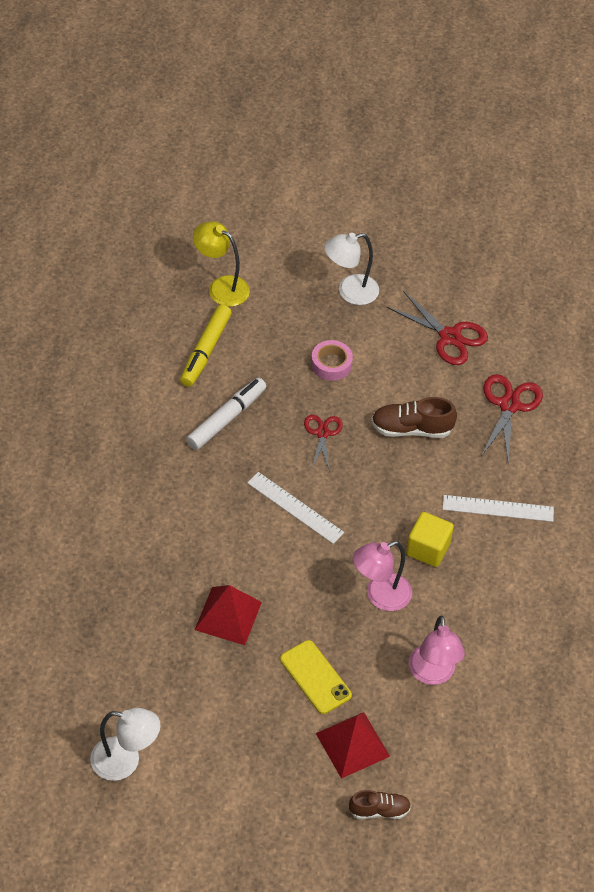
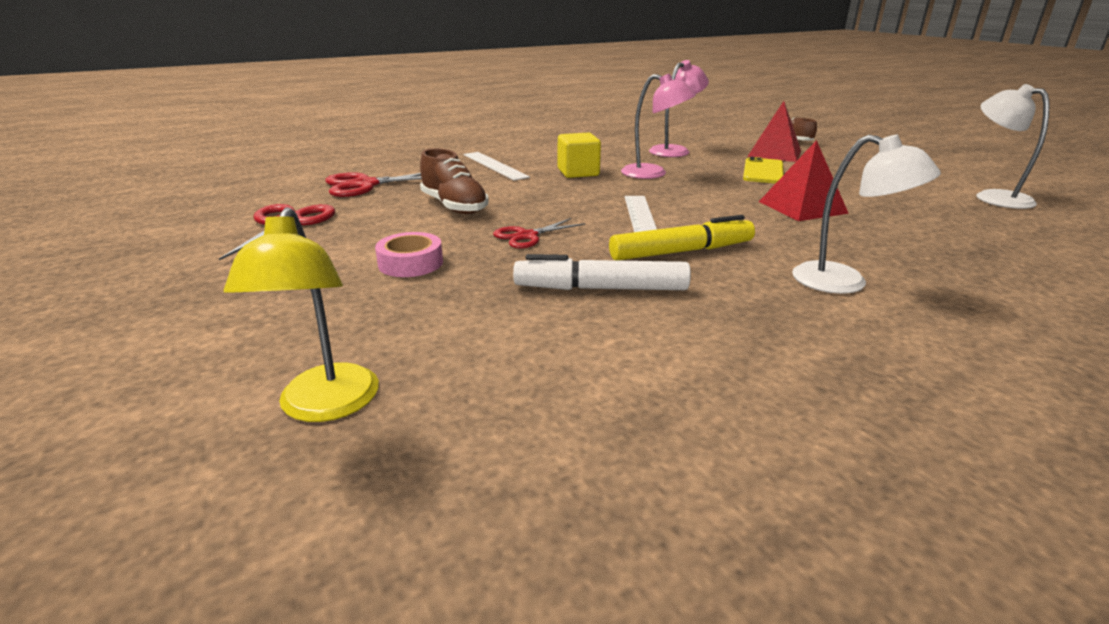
camera: 125 degrees left, 25 degrees down
yellow marker [180,304,232,387] -> yellow marker moved to [609,215,755,261]
white lamp [324,233,379,305] -> white lamp moved to [792,134,941,294]

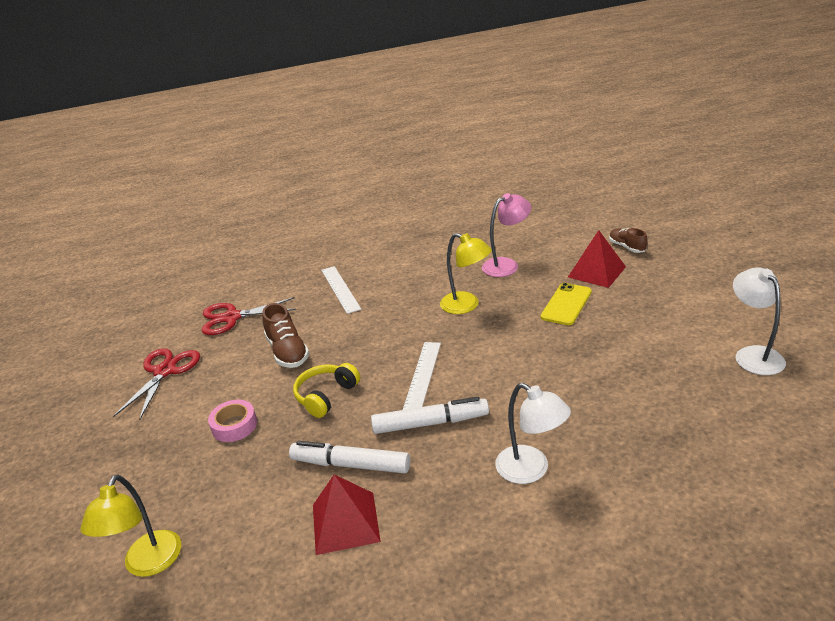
camera: 15 degrees right, 5 degrees up
red scissors [493,218,586,248] -> yellow headphones [293,363,360,418]
yellow cube [558,133,601,178] -> none
yellow marker [609,215,755,261] -> white marker [371,397,489,434]
pink lamp [621,73,696,179] -> yellow lamp [440,233,492,314]
red pyramid [759,140,849,221] -> red pyramid moved to [313,474,381,555]

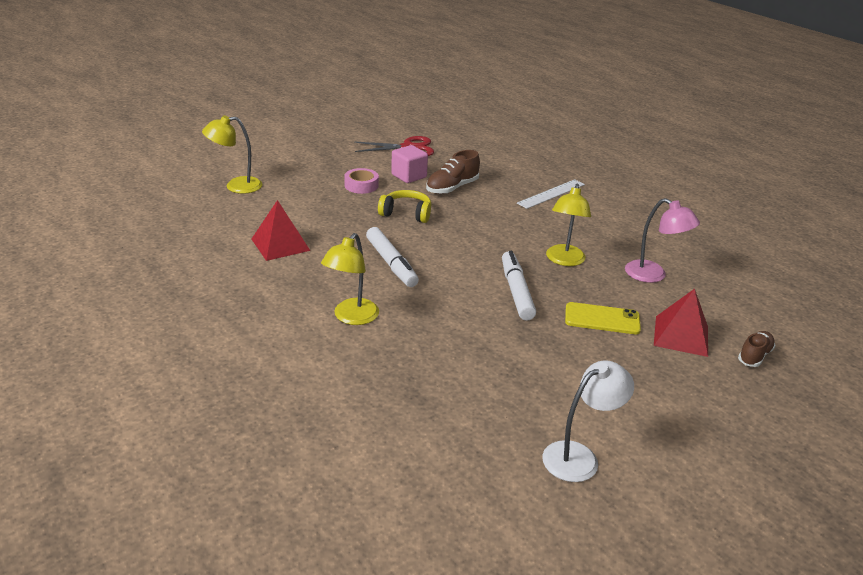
camera: 65 degrees right, 0 degrees up
red scissors [202,297,296,335] -> none
white marker [289,441,410,474] -> white marker moved to [502,251,536,321]
white ruler [403,342,441,410] -> none
white lamp [495,383,571,484] -> yellow lamp [321,233,379,325]
none -> pink cube [391,145,428,183]

